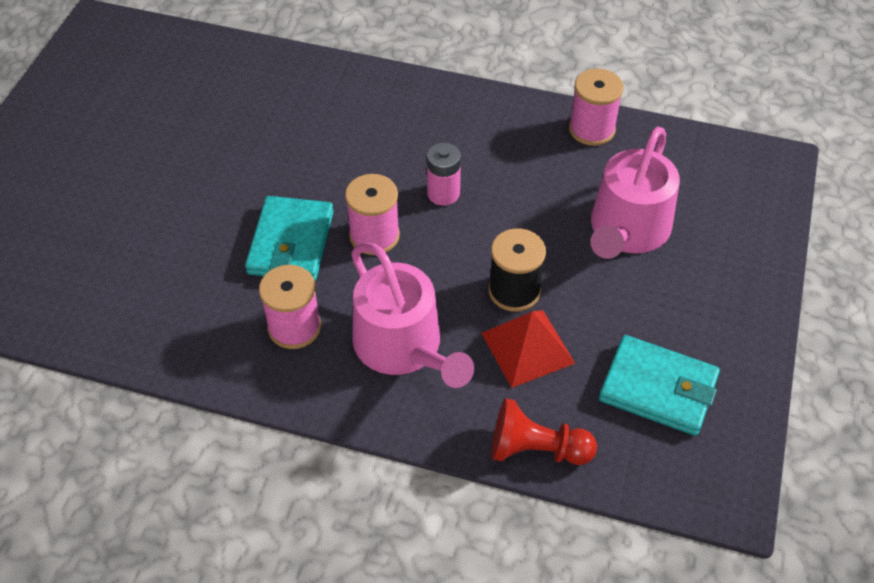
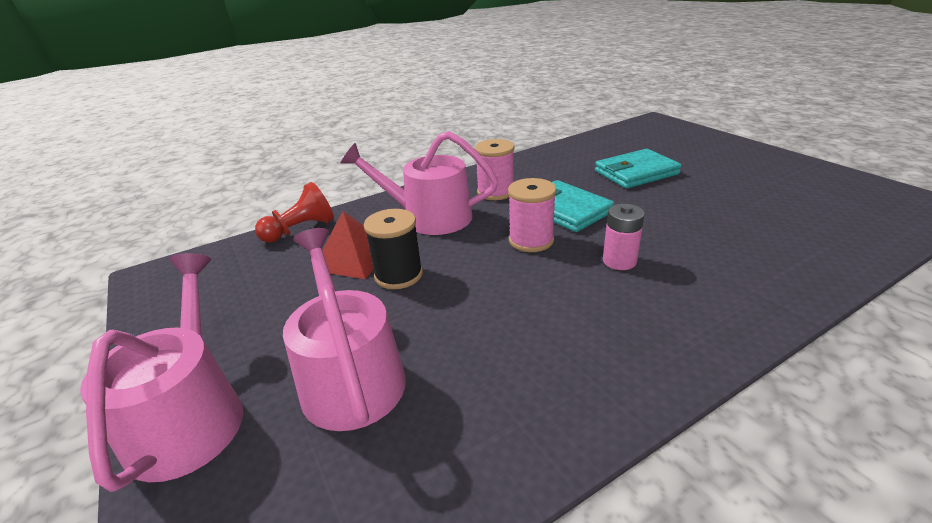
camera: 135 degrees right, 20 degrees down
pink battery [427,143,461,206] -> pink battery moved to [603,204,645,270]
pink spool [569,68,623,146] -> none
turquoise wallet [599,335,720,436] -> turquoise wallet moved to [595,149,681,189]
none -> pink watering can [80,253,243,492]

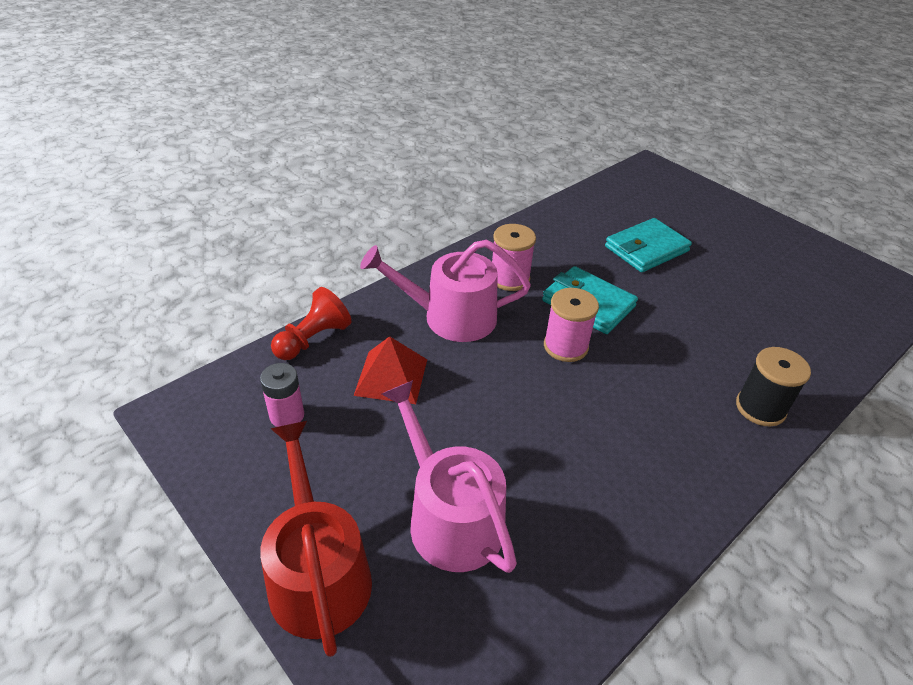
camera: 15 degrees left, 10 degrees up
pink watering can [80,253,243,492] -> red watering can [260,421,372,657]
black spool [364,209,423,289] -> black spool moved to [736,347,811,426]
pink battery [603,204,645,270] -> pink battery moved to [260,363,304,427]

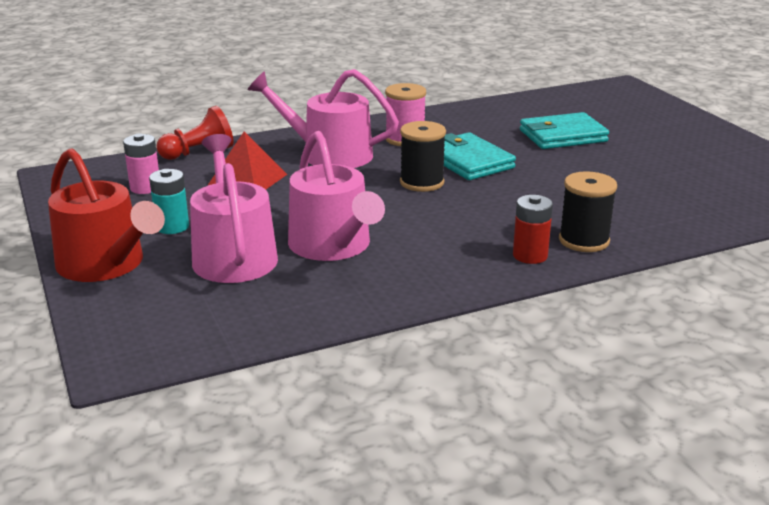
camera: 20 degrees right, 15 degrees down
red watering can [260,421,372,657] -> red watering can turned 135 degrees clockwise [48,148,165,282]
pink spool [544,288,599,362] -> black spool [400,121,446,192]
none -> turquoise battery [149,169,189,234]
none -> pink watering can [288,131,385,261]
none -> red battery [513,195,553,264]

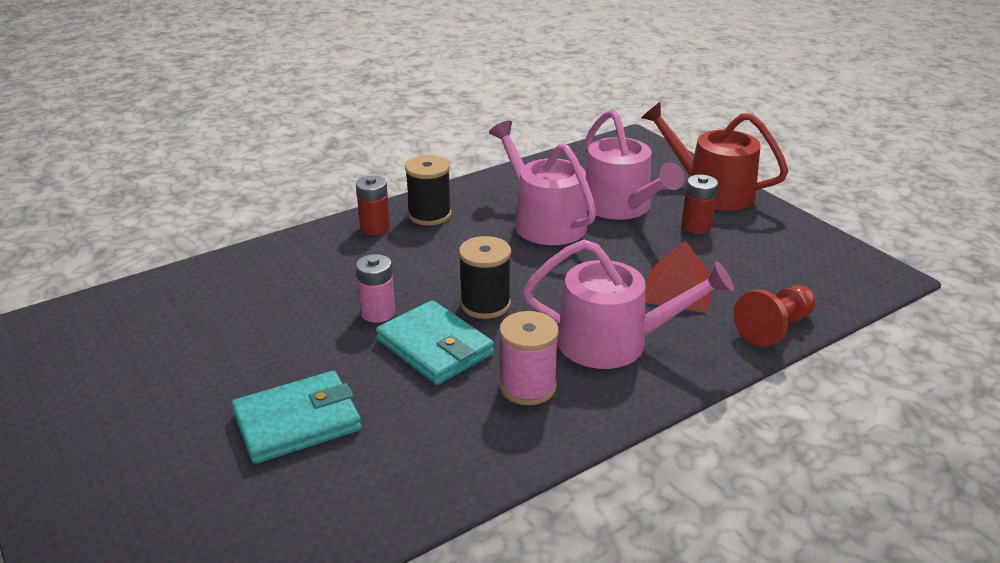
camera: 170 degrees right, 5 degrees up
pink battery [123,133,159,194] -> pink battery moved to [356,254,395,323]
turquoise battery [149,169,189,234] -> red battery [682,175,718,234]
black spool [559,171,617,252] -> black spool moved to [405,155,451,226]

